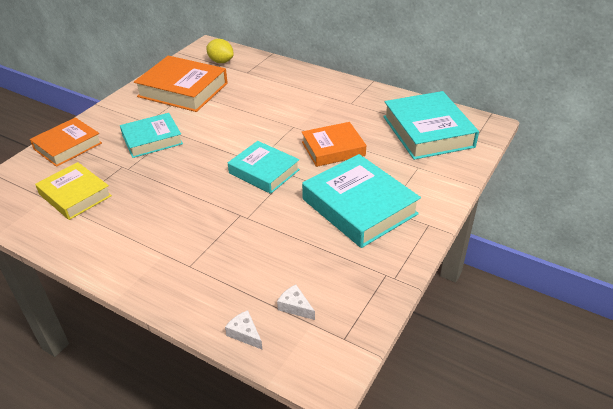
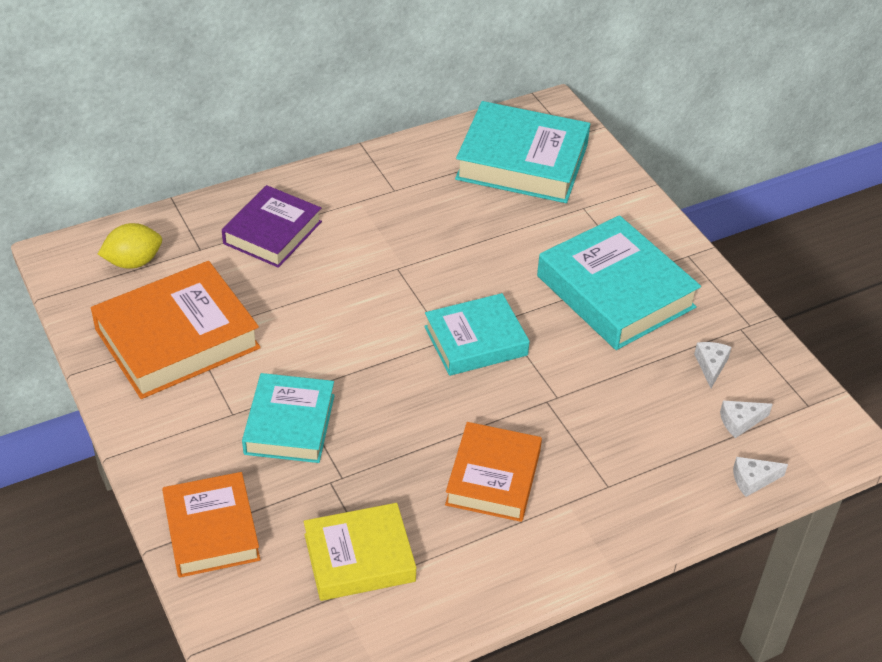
camera: 60 degrees left, 5 degrees up
orange book [302,122,366,167] -> orange book moved to [445,422,542,522]
turquoise book [302,154,421,248] -> turquoise book turned 60 degrees clockwise [537,215,701,350]
none -> purple book [222,185,322,268]
none -> white cheese [694,342,732,388]

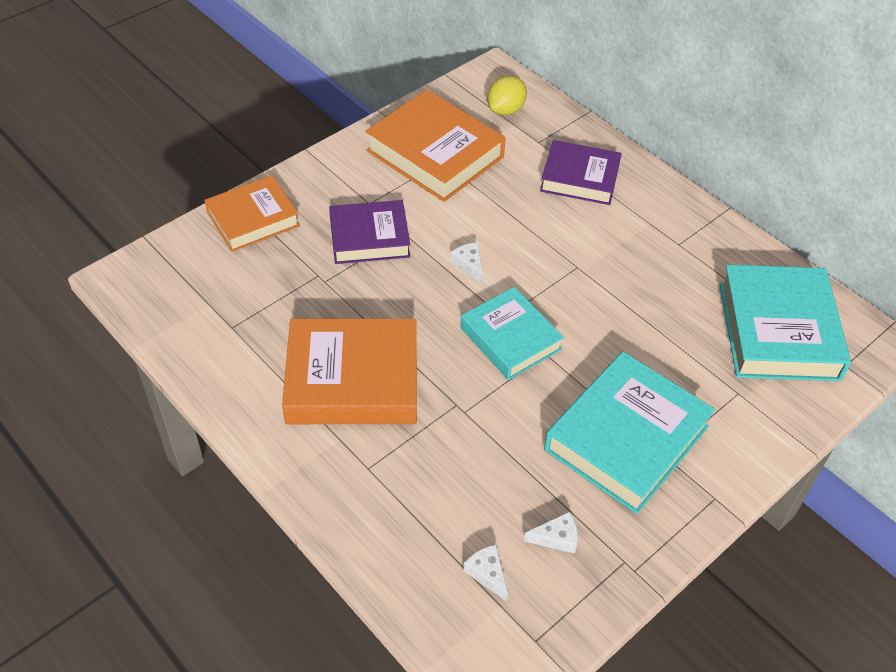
camera: 75 degrees right, 5 degrees up
yellow lemon [98,223,162,269] -> yellow lemon turned 75 degrees clockwise [487,76,527,115]
turquoise book [242,373,335,463] -> purple book [329,200,410,264]
yellow book [304,503,416,601] -> none
orange book [445,422,542,522] -> orange book [282,319,417,424], size x1.53
white cheese [733,457,788,497] -> white cheese moved to [450,242,483,284]

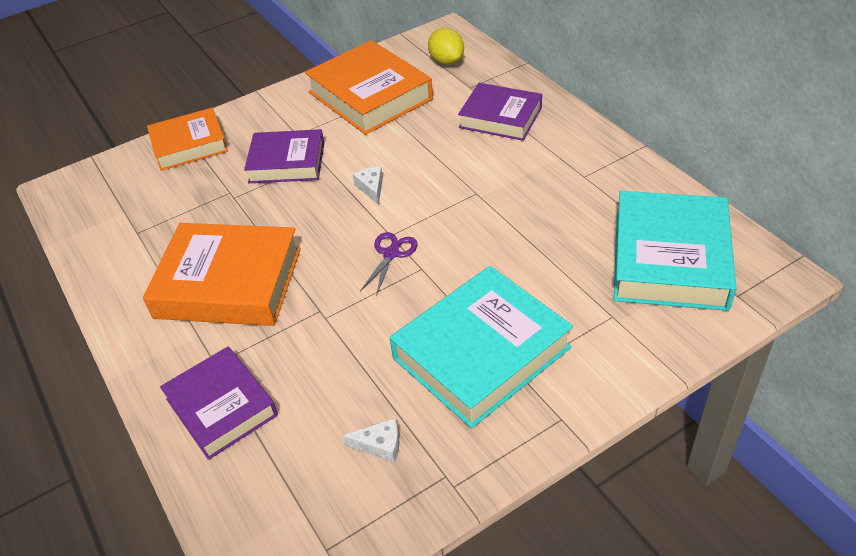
camera: 15 degrees right, 5 degrees down
turquoise book [460,287,564,380] -> purple scissors [360,232,418,296]
white cheese [463,545,508,601] -> none
yellow lemon [487,76,527,115] -> yellow lemon turned 75 degrees counterclockwise [428,28,464,65]
none -> purple book [160,347,278,460]

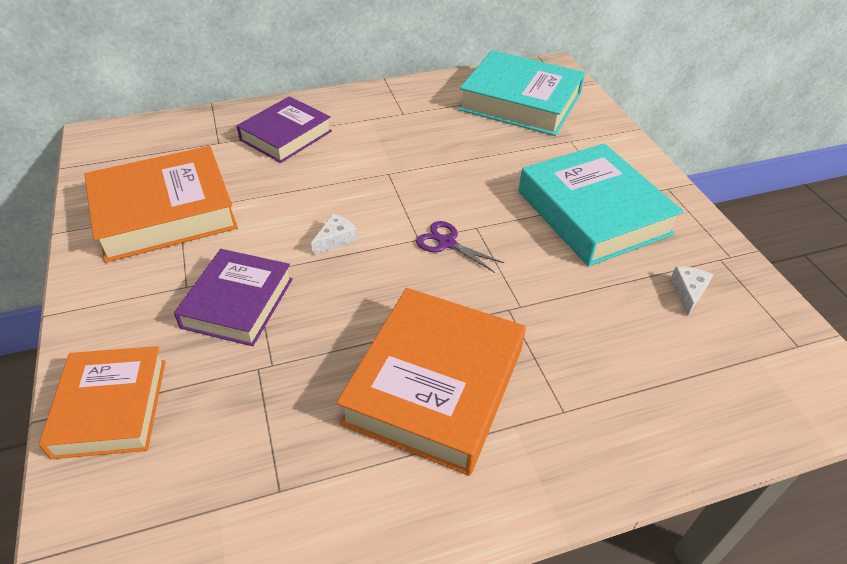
camera: 80 degrees left, 0 degrees up
purple book [160,347,278,460] -> none
white cheese [353,167,383,205] -> white cheese turned 135 degrees clockwise [311,213,358,255]
yellow lemon [428,28,464,65] -> none

